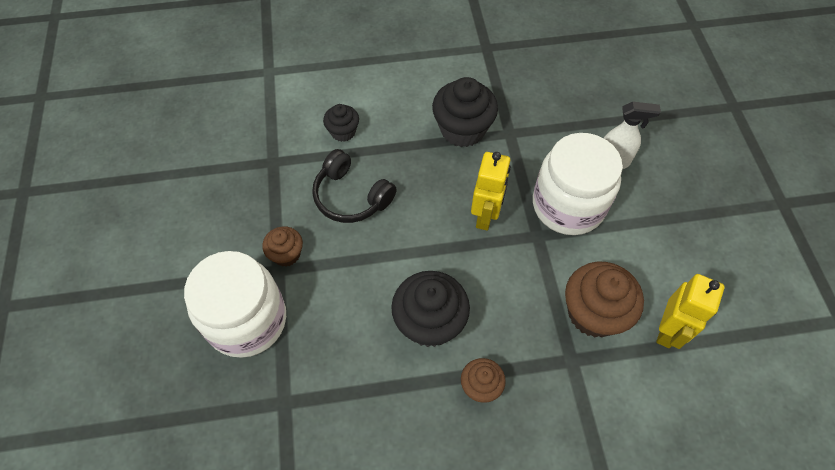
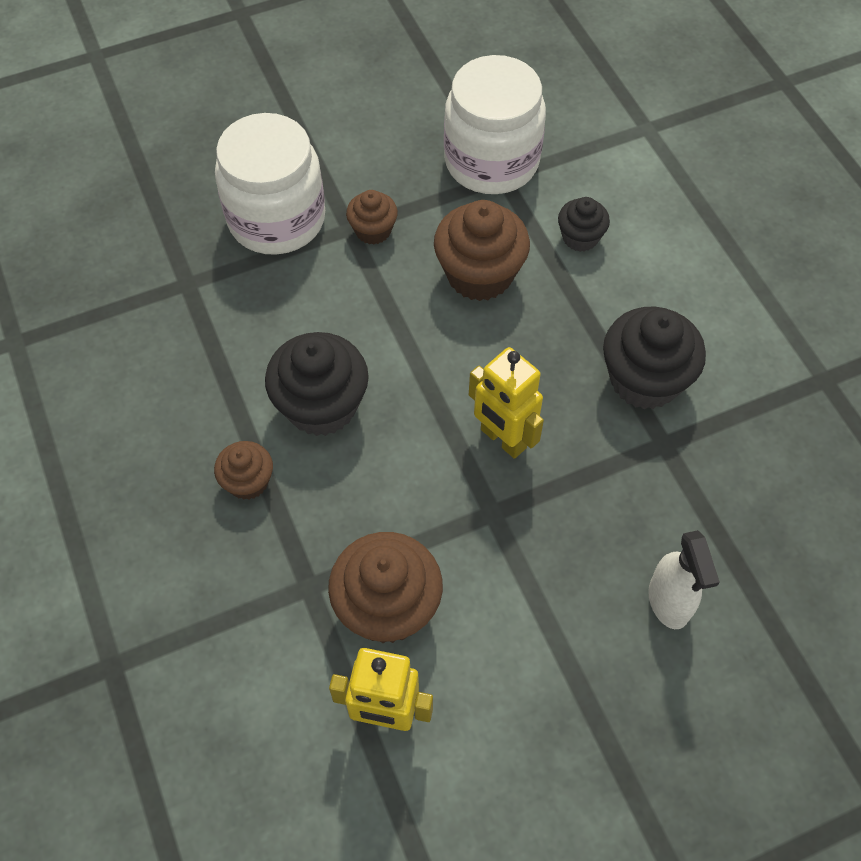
camera: 75 degrees right, 0 degrees up
black headphones [312,149,397,223] -> brown cupcake [434,200,530,301]
yellow robot [471,152,511,231] -> yellow robot turned 45 degrees clockwise [469,347,544,459]
white jar [533,133,623,235] -> white jar moved to [444,55,546,194]

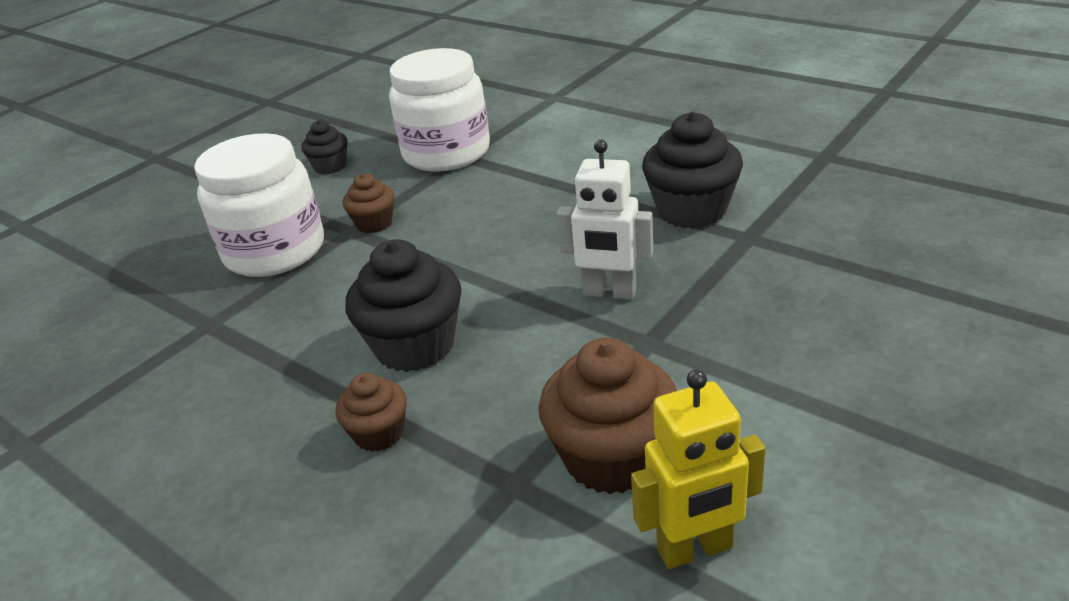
camera: 25 degrees left, 25 degrees down
brown cupcake [434,200,530,301] -> none
yellow robot [469,347,544,459] -> white robot [556,140,653,300]
black cupcake [558,197,610,252] -> black cupcake moved to [301,120,348,174]
white spray bottle [648,530,720,629] -> none

